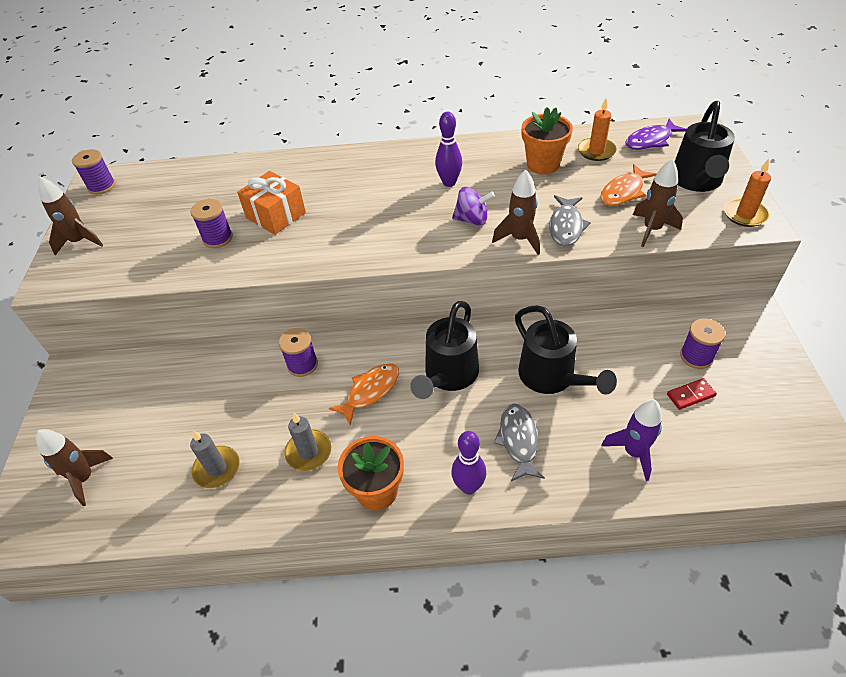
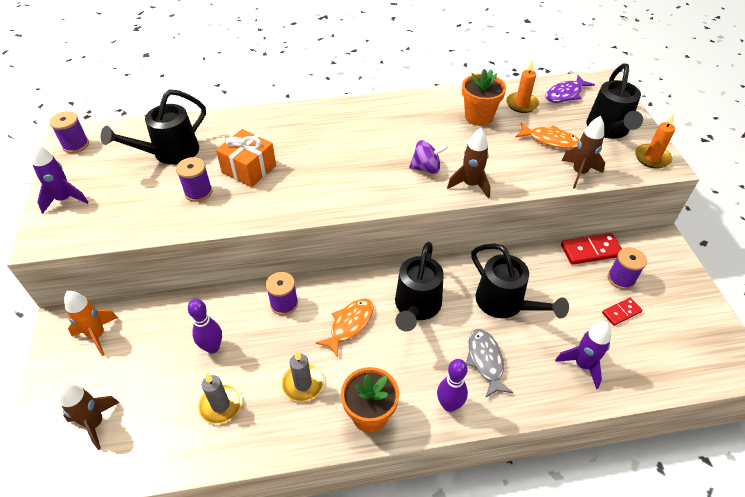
camera: 10 degrees left, 0 degrees up
brown rocket [38,177,103,256] -> purple rocket [30,142,89,214]
purple bowling pin [435,112,462,187] -> purple bowling pin moved to [188,299,222,353]
grey fish [549,195,591,247] -> none
orange fish [600,164,657,206] -> orange fish turned 105 degrees counterclockwise [516,122,580,149]
none -> orange rocket [64,291,118,356]
none -> black watering can [101,89,206,165]
none -> red domino [561,233,622,265]

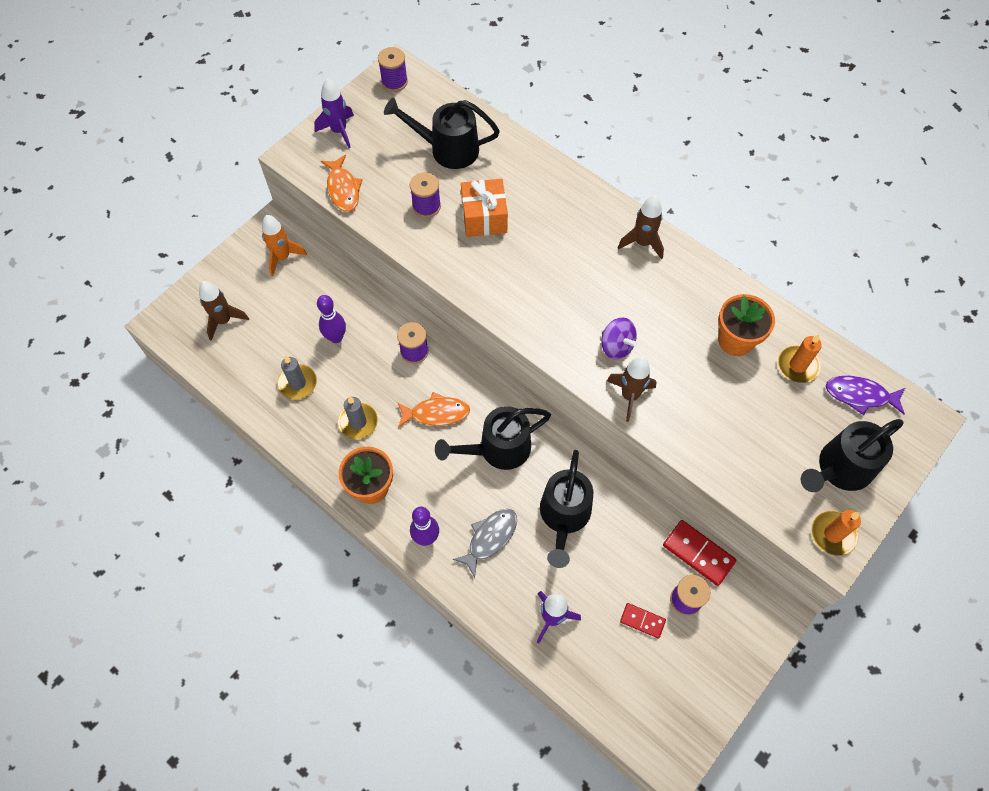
camera: 50 degrees right, 15 degrees up
orange fish [516,122,580,149] -> orange fish moved to [321,155,362,211]
brown rocket [561,116,605,189] -> brown rocket moved to [618,195,664,260]

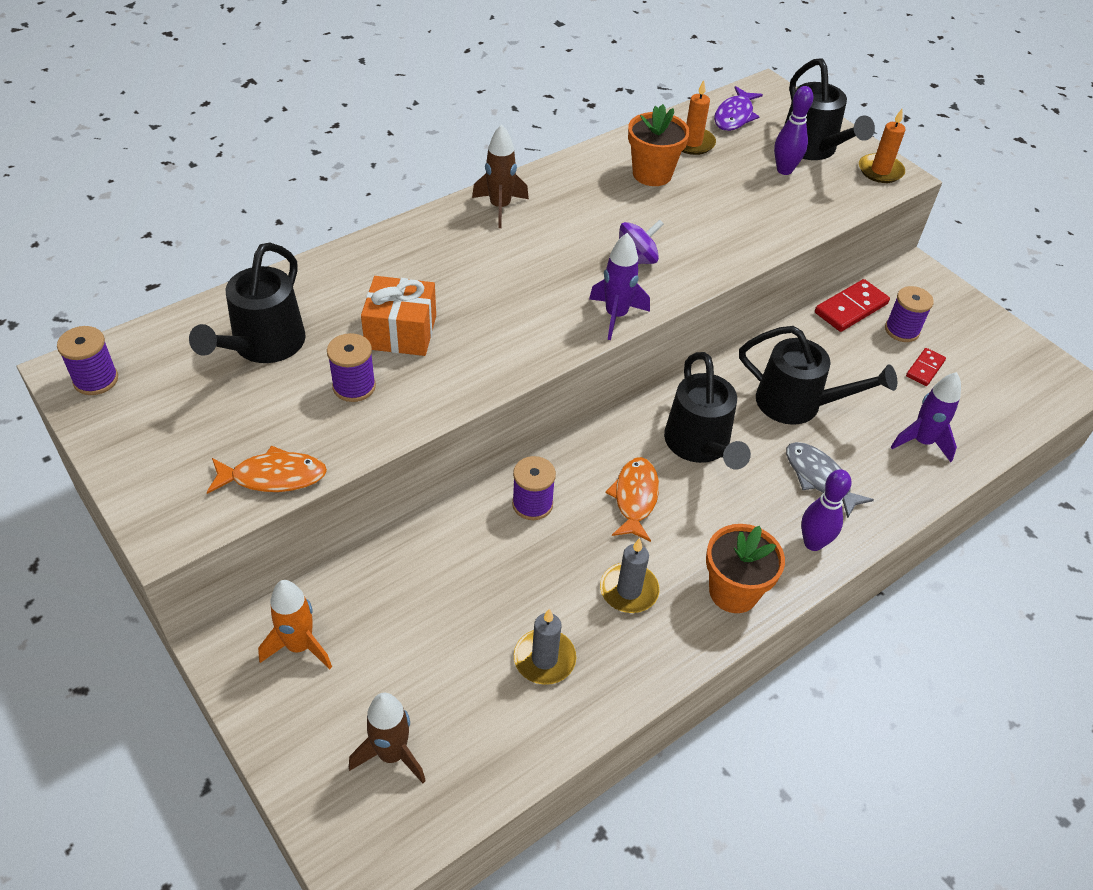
camera: 80 degrees left, 15 degrees down
purple rocket [314,78,354,148] -> purple rocket moved to [589,233,650,340]
purple bowling pin [317,295,346,343] -> purple bowling pin moved to [774,86,813,175]
brown rocket [607,356,656,422] -> none

